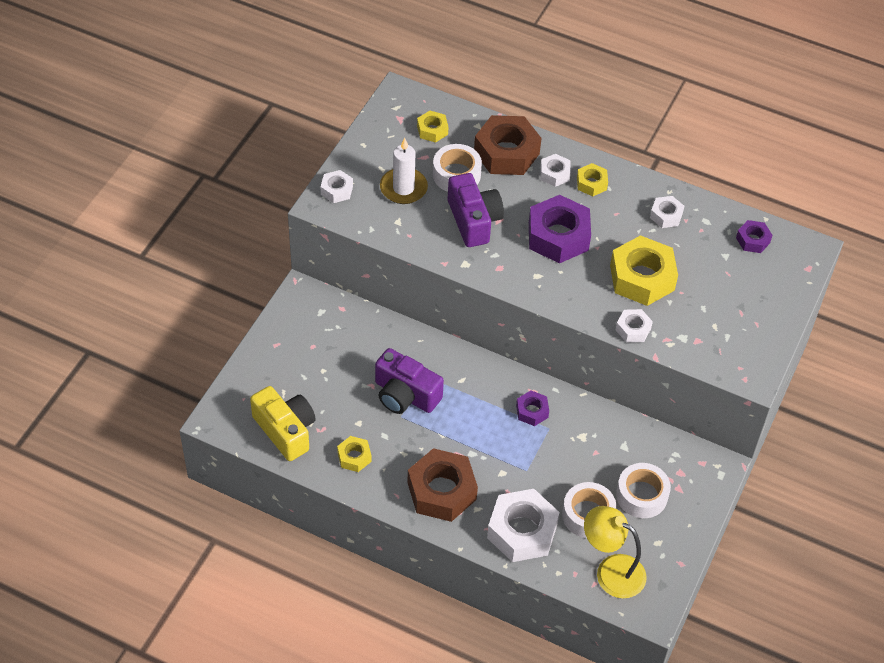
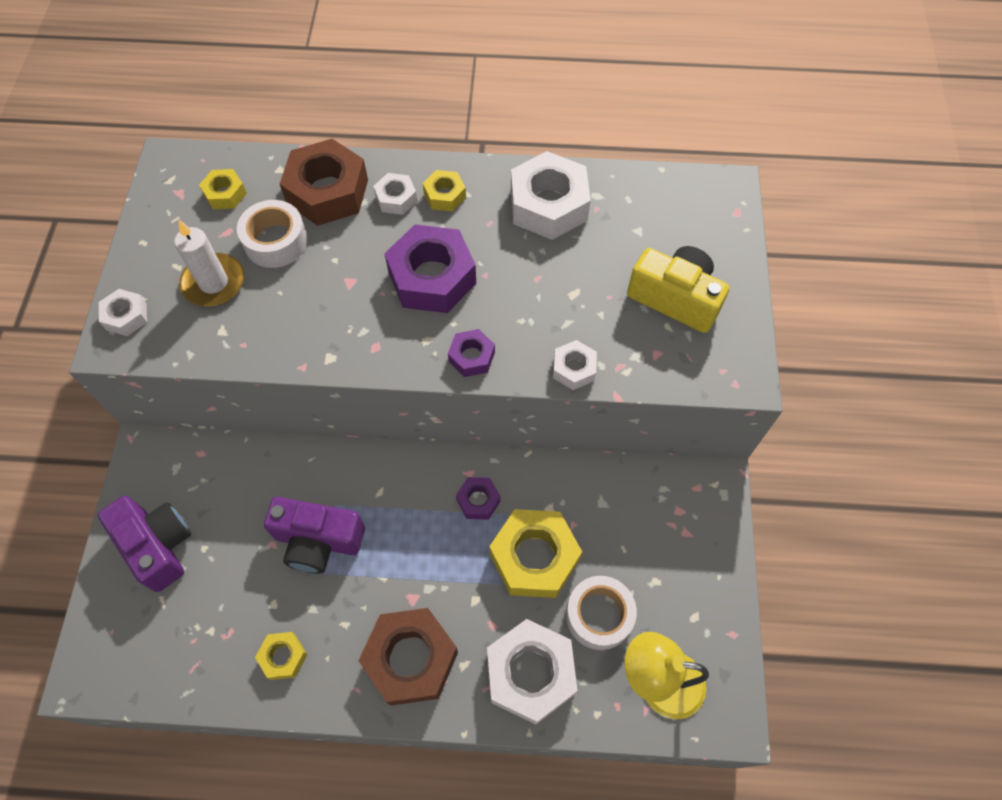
camera: 20 degrees left, 10 degrees up
yellow camera [250,386,316,461] -> yellow camera moved to [627,246,730,333]
purple camera [448,173,504,247] -> purple camera moved to [98,496,191,592]
yellow nut [610,235,678,306] -> yellow nut moved to [489,509,582,598]
white tape [616,463,671,518] -> none
white nut [650,196,684,228] -> white nut [511,151,591,240], size x1.98
purple nut [736,220,773,253] -> purple nut moved to [448,329,495,377]

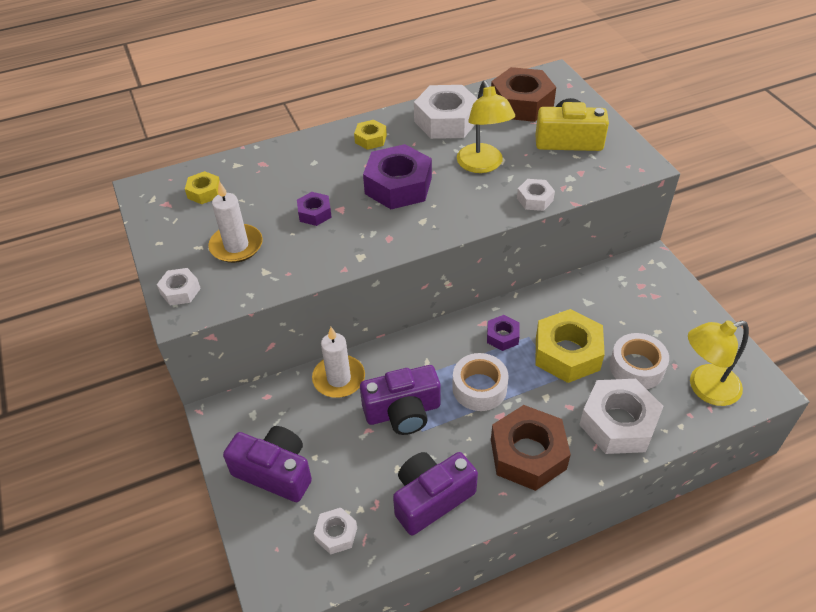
camera: 25 degrees left, 15 degrees down
white tape [237,200,308,268] -> white tape moved to [452,353,509,411]
yellow nut [255,632,308,680] -> purple camera [393,452,478,536]
brown nut [280,139,368,226] -> brown nut moved to [491,67,556,122]
white nut [373,173,417,215] -> white nut moved to [314,508,357,555]
purple nut [448,329,495,377] -> purple nut moved to [297,192,332,226]
none -> white candle [312,327,365,398]
none -> yellow lamp [457,81,515,173]

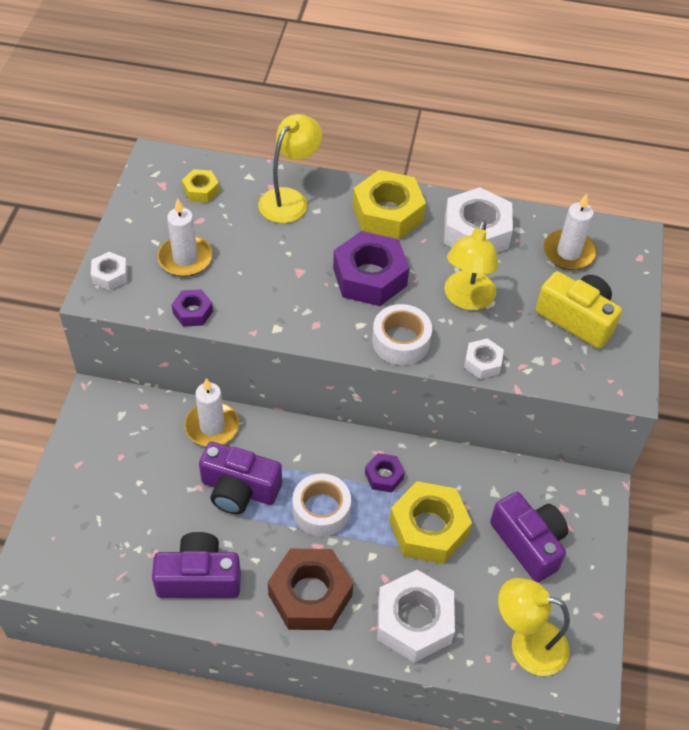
camera: 30 degrees right, 5 degrees up
purple camera [223,426,312,502] -> purple camera moved to [490,492,568,582]
purple nut [297,192,332,226] -> purple nut moved to [172,289,213,327]
white nut [314,508,357,555] -> none
yellow nut [354,120,387,150] -> yellow nut [352,170,426,240], size x1.98
brown nut [491,67,556,122] -> white candle [543,193,597,270]
white tape [610,333,669,389] -> white tape moved to [372,304,432,365]
none -> yellow lamp [258,114,322,223]

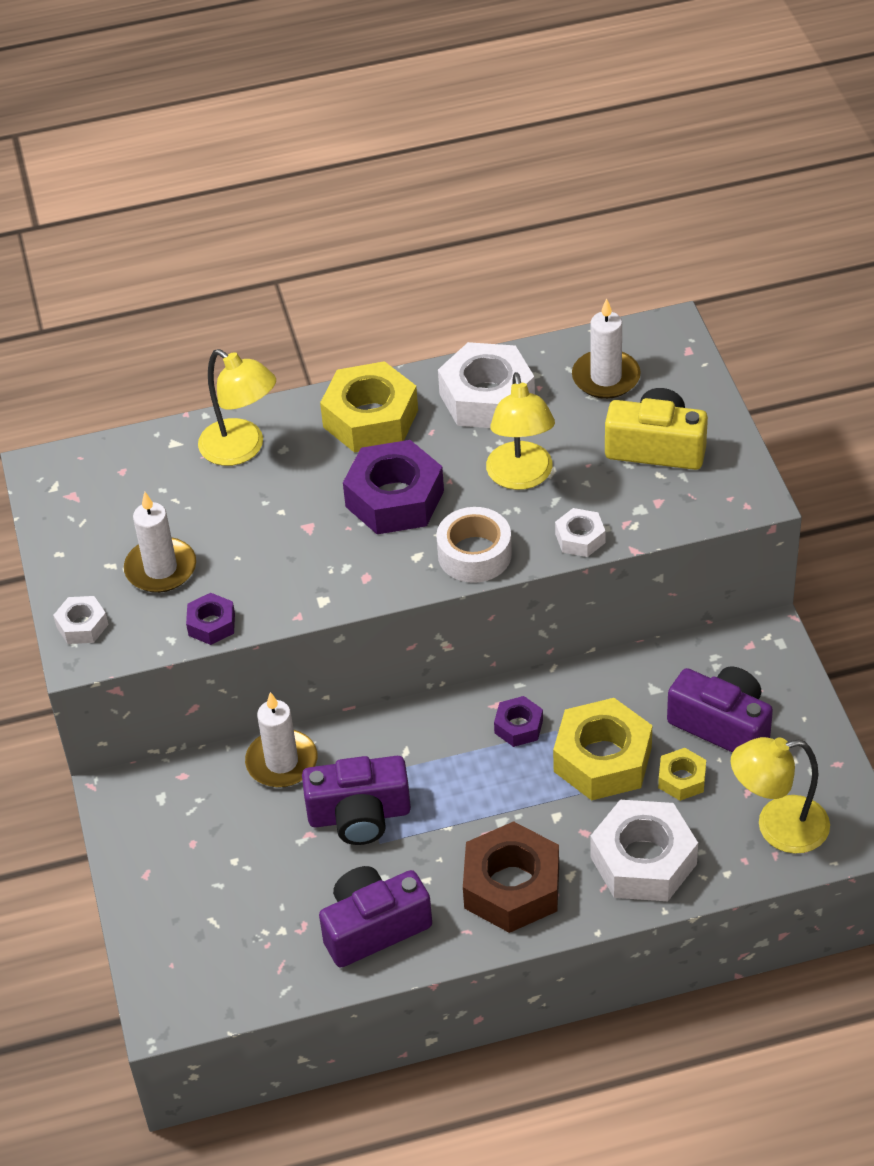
camera: 20 degrees left, 5 degrees down
yellow nut [182,169,219,203] -> yellow nut moved to [658,748,706,801]
yellow lamp [258,114,322,223] -> yellow lamp turned 120 degrees clockwise [198,349,276,466]
white tape [293,474,351,536] -> none

